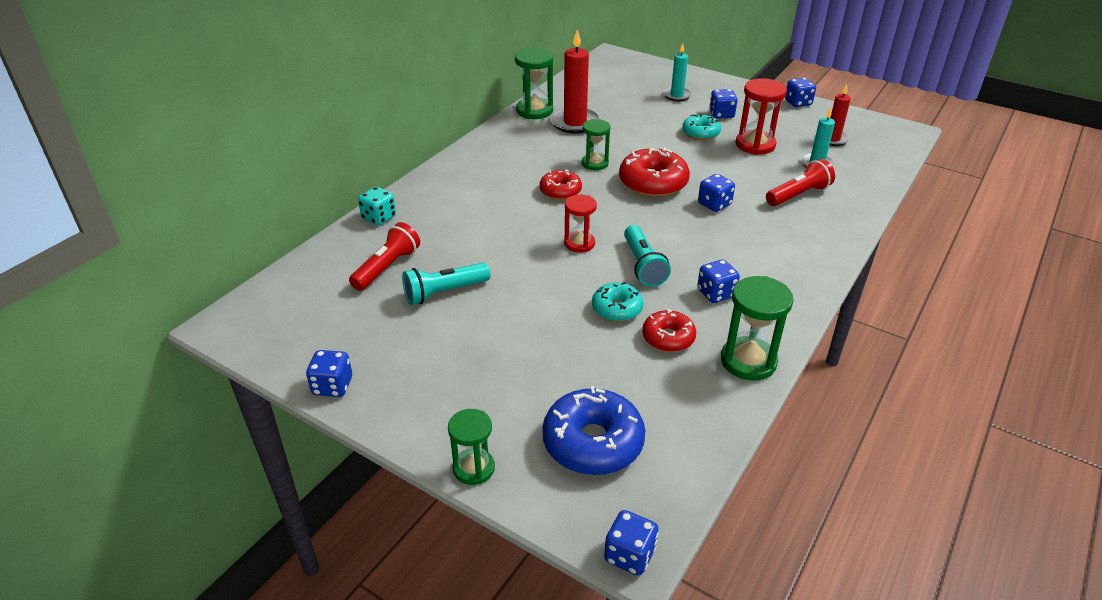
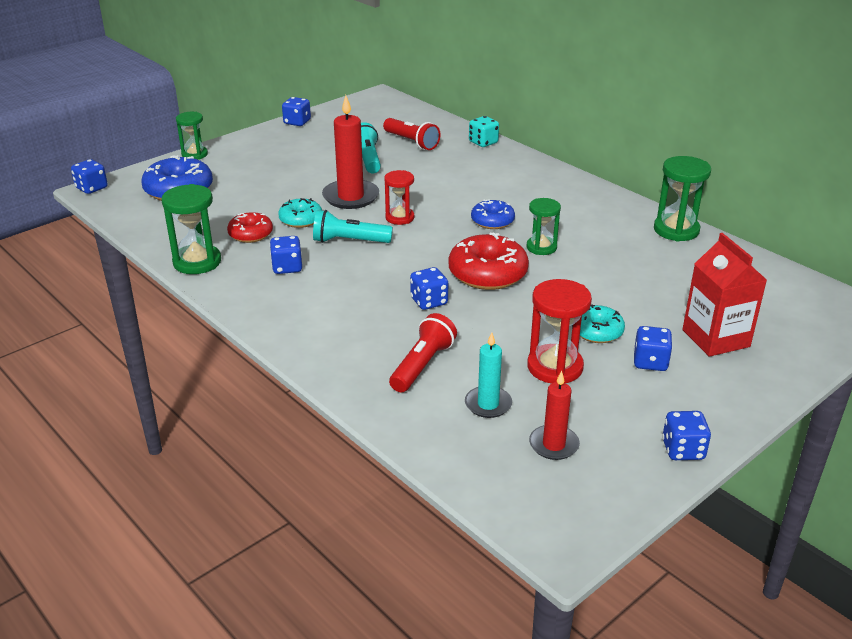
camera: 105 degrees right, 5 degrees down
red donut [539,169,582,200] -> blue donut [471,199,515,229]
red candle [550,30,601,134] -> red candle moved to [322,95,379,209]
turquoise candle [663,43,692,101] -> red carton [682,233,767,357]
red flashlight [766,159,835,206] -> red flashlight turned 135 degrees counterclockwise [389,313,457,392]

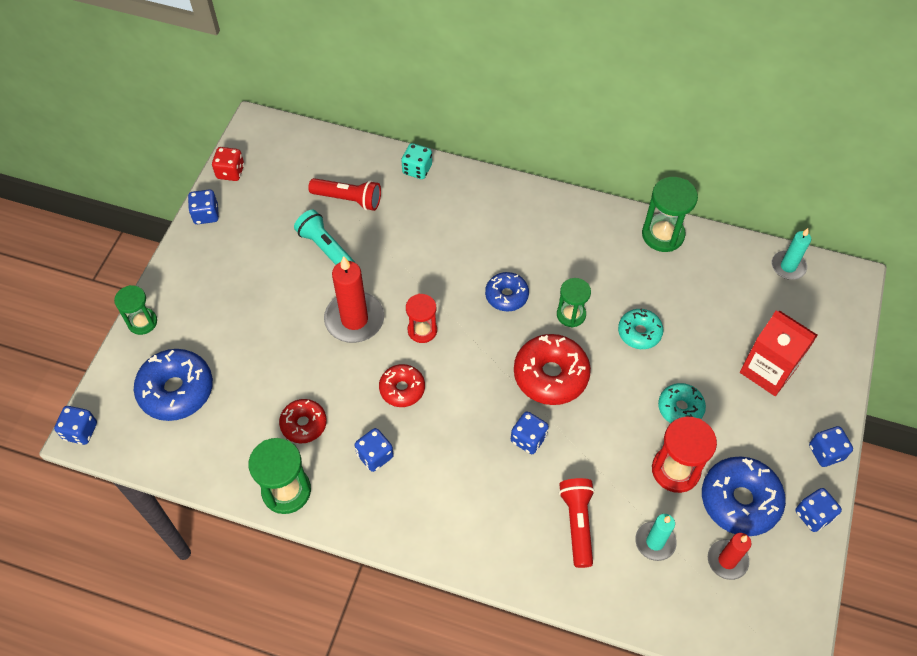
camera: 30 degrees left, 25 degrees up
turquoise donut [278,198,322,228] -> turquoise donut moved to [618,309,663,349]
turquoise flashlight [313,210,393,243] -> red donut [379,364,425,407]
blue dice [634,326,673,371] -> blue dice moved to [809,426,853,467]
none -> red dice [212,147,244,181]
none -> blue donut [702,456,786,536]
none -> turquoise candle [772,228,811,280]

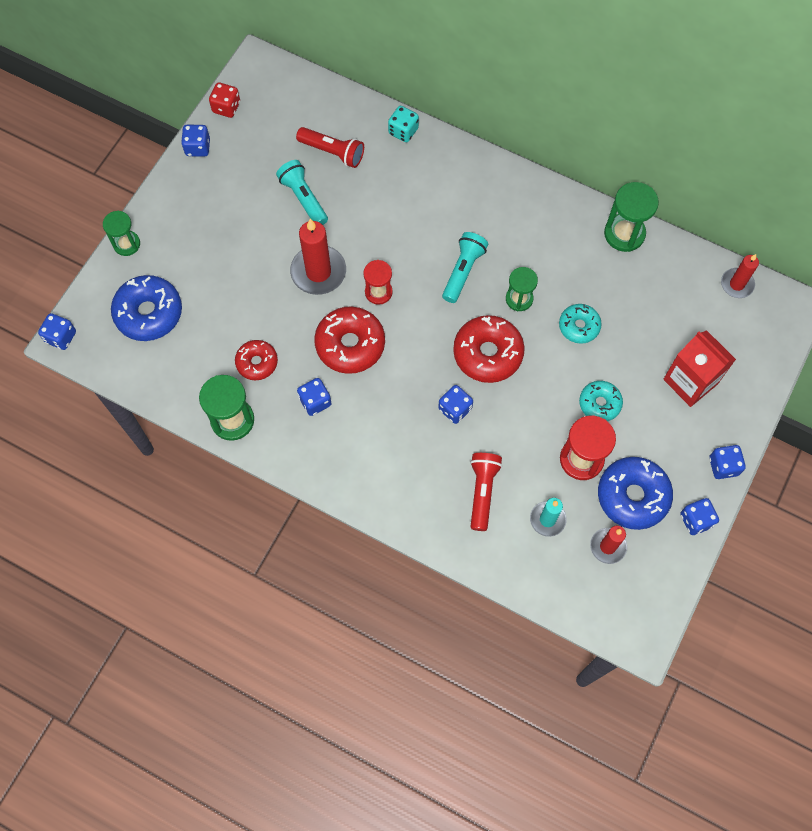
camera: 10 degrees right, 10 degrees up
red donut [379,364,425,407] -> red donut [314,306,385,374], size x1.66
blue donut [485,272,529,311] -> turquoise flashlight [442,232,488,303]
turquoise candle [772,228,811,280] -> red candle [721,254,759,298]

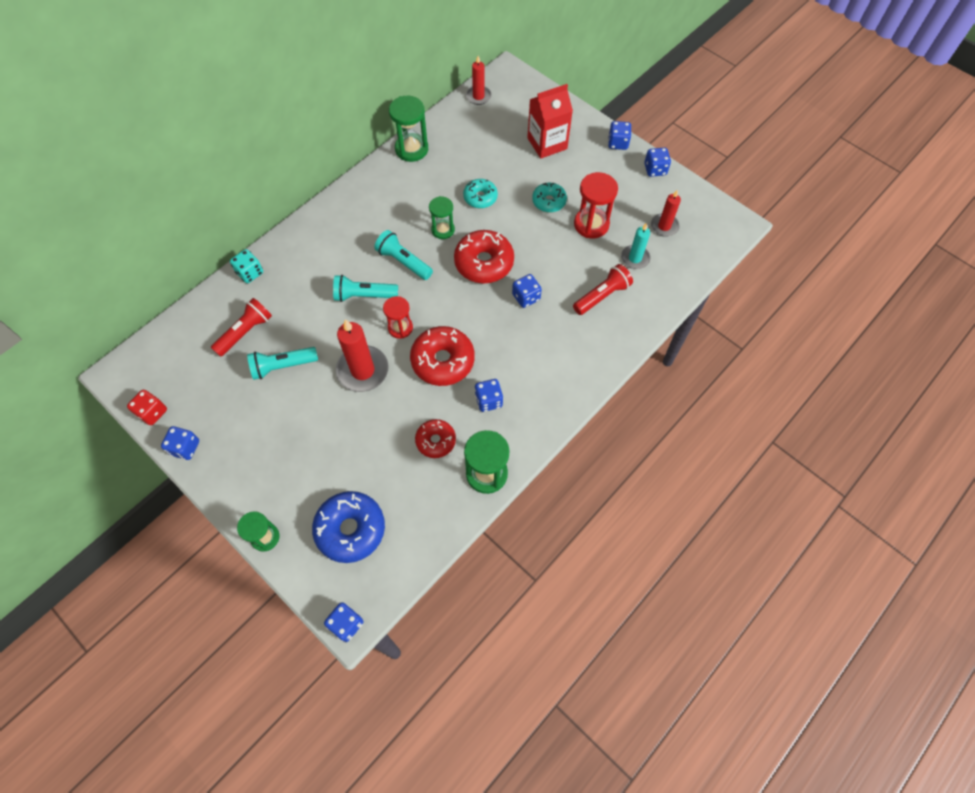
camera: 75 degrees left, 5 degrees down
red flashlight [470,453,502,531] -> red flashlight turned 120 degrees clockwise [573,264,633,315]
blue donut [598,457,673,530] -> none
none -> turquoise flashlight [333,275,398,302]

